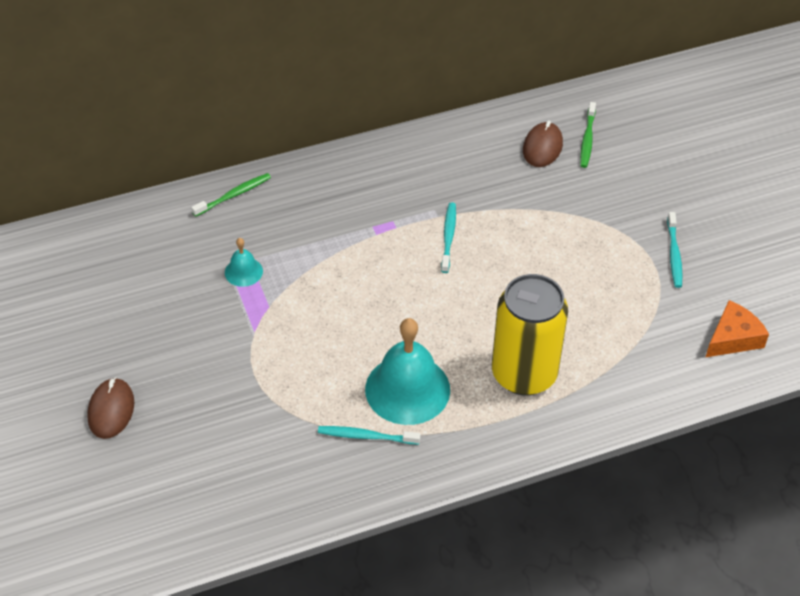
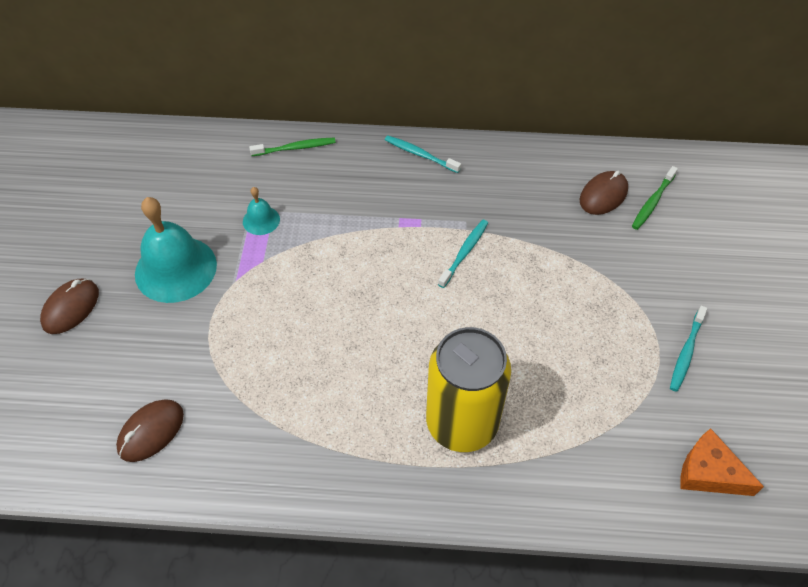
camera: 25 degrees right, 5 degrees up
turquoise toothbrush [318,426,421,445] -> turquoise toothbrush moved to [385,135,461,173]
turquoise bell [365,318,450,425] -> turquoise bell moved to [135,197,217,303]
orange cheese [706,300,769,357] -> orange cheese turned 135 degrees counterclockwise [680,428,764,496]
none -> brown mouse [116,399,184,462]

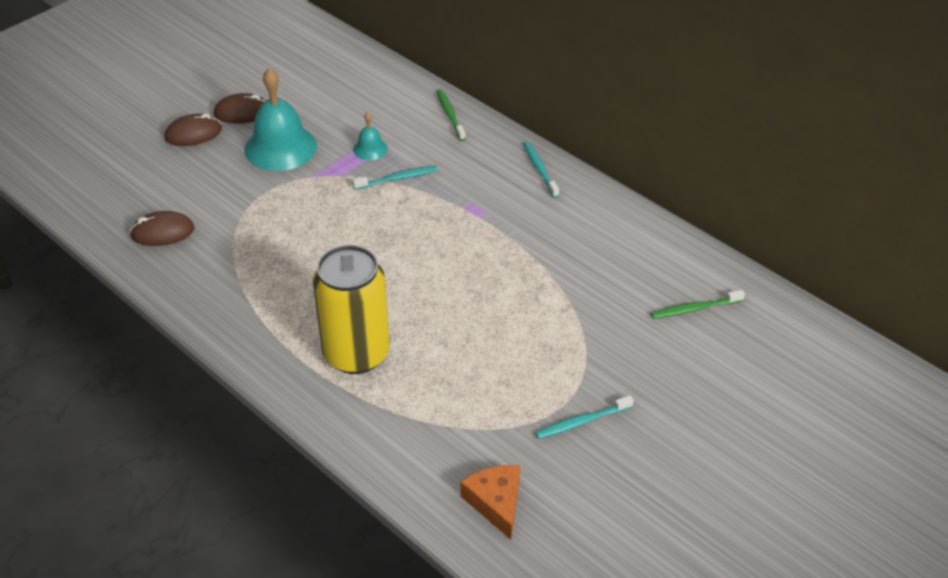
camera: 40 degrees right, 10 degrees down
green toothbrush [249,137,336,156] -> green toothbrush turned 135 degrees counterclockwise [436,89,466,141]
turquoise toothbrush [438,220,488,288] -> turquoise toothbrush moved to [353,165,438,190]
brown mouse [580,171,628,215] -> brown mouse moved to [214,93,266,124]

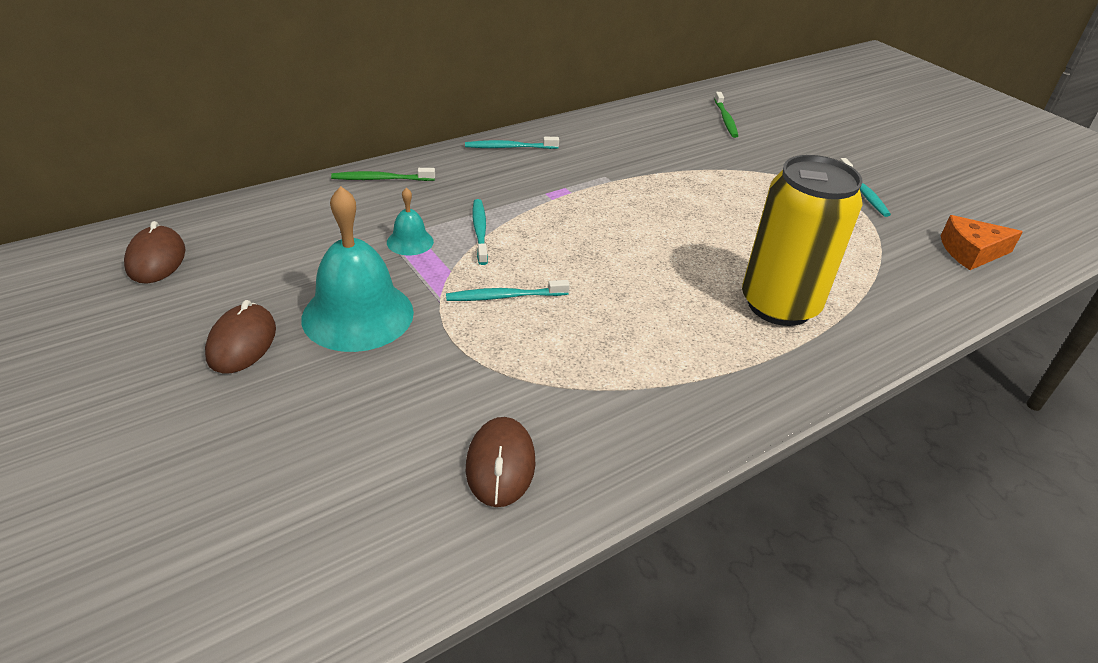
camera: 80 degrees left, 5 degrees down
brown mouse [164,114,222,146] -> brown mouse moved to [124,221,185,284]
none -> turquoise toothbrush [446,280,570,301]

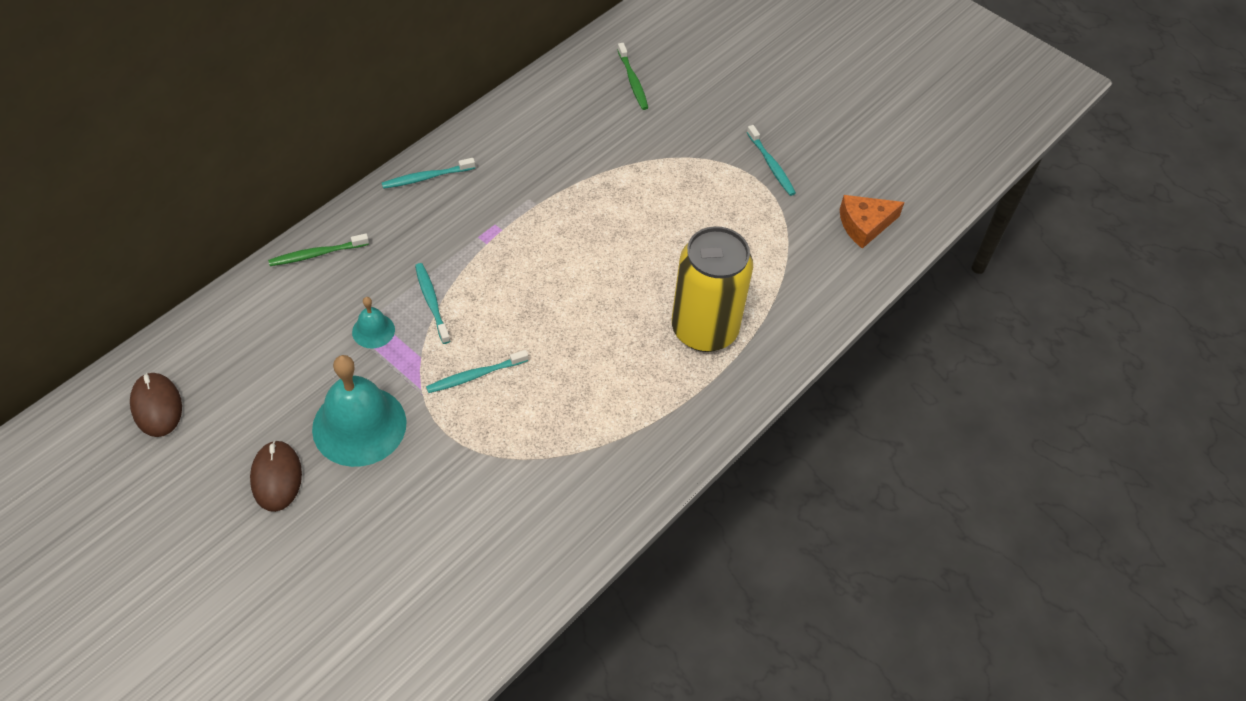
camera: 15 degrees left, 15 degrees up
brown mouse [466,417,535,507] -> none

